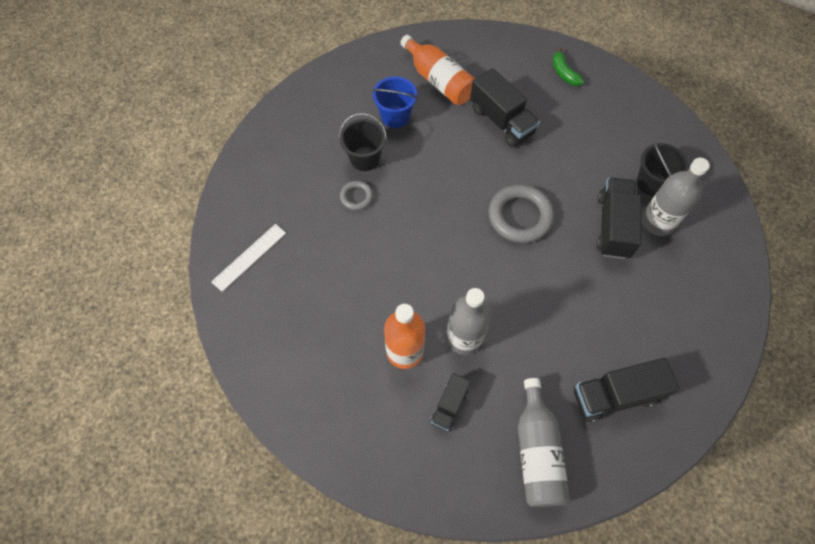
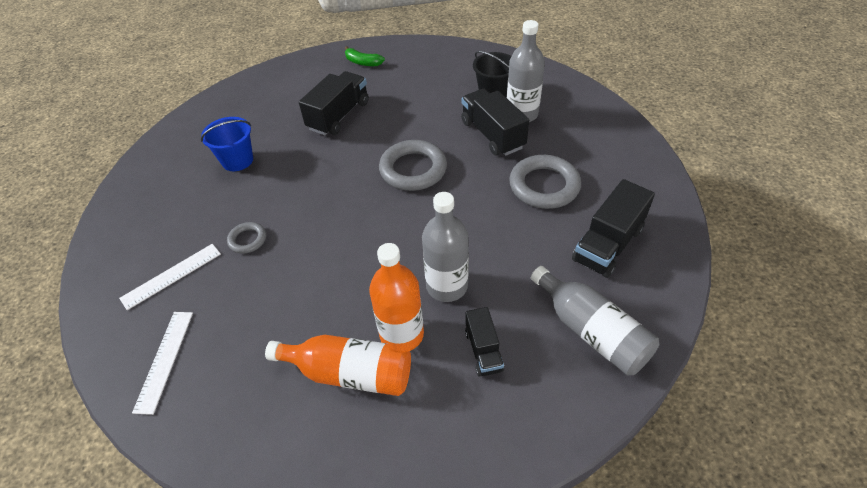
camera: 35 degrees left, 15 degrees down
black bucket [339,113,387,171] -> none
orange bottle [400,35,475,105] -> orange bottle moved to [265,335,411,396]
black truck [470,68,540,147] -> black truck turned 75 degrees counterclockwise [299,71,369,135]
none -> white ruler [119,244,221,310]
none -> grey ring [509,155,581,209]

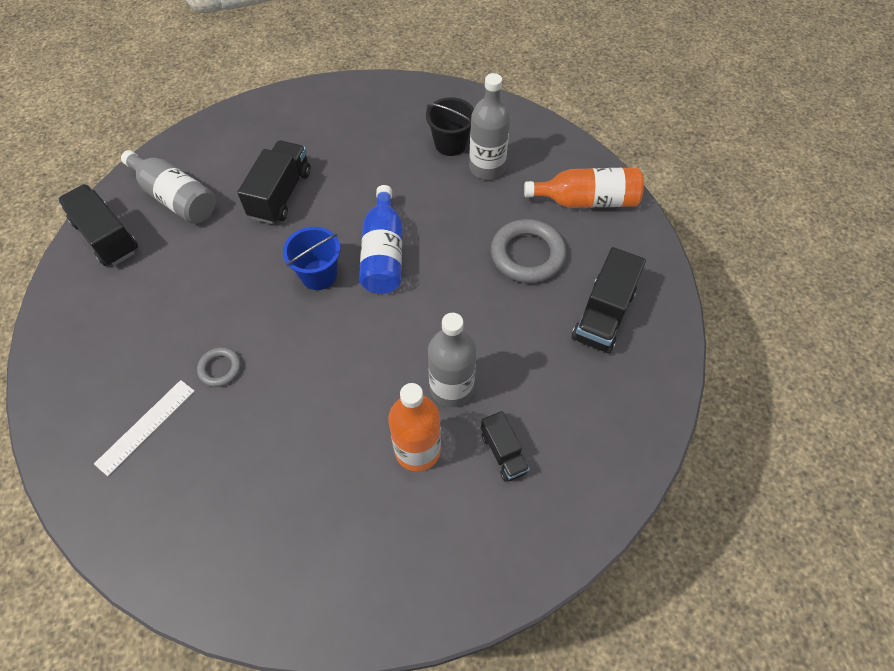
camera: 15 degrees left, 10 degrees up
white ruler [132,312,193,415] -> none
blue bucket [201,117,253,171] -> blue bucket moved to [283,227,341,290]
orange bottle [265,335,411,396] -> orange bottle moved to [524,168,644,208]
green banana [345,46,385,66] -> none
grey ring [379,140,447,191] -> blue bottle [359,185,402,294]
black truck [461,89,529,156] -> black truck moved to [58,184,138,266]
grey bottle [531,266,660,375] -> grey bottle moved to [121,150,216,224]

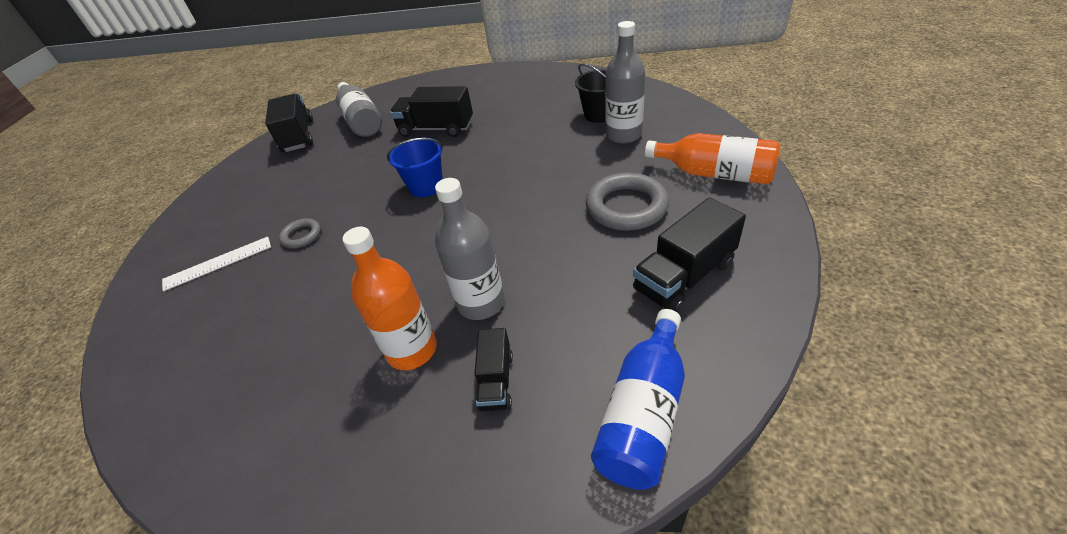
camera: 30 degrees right, 15 degrees down
black truck [237,140,311,224] -> black truck turned 120 degrees counterclockwise [390,86,473,137]
blue bottle [359,185,402,294] -> blue bottle moved to [591,309,685,490]

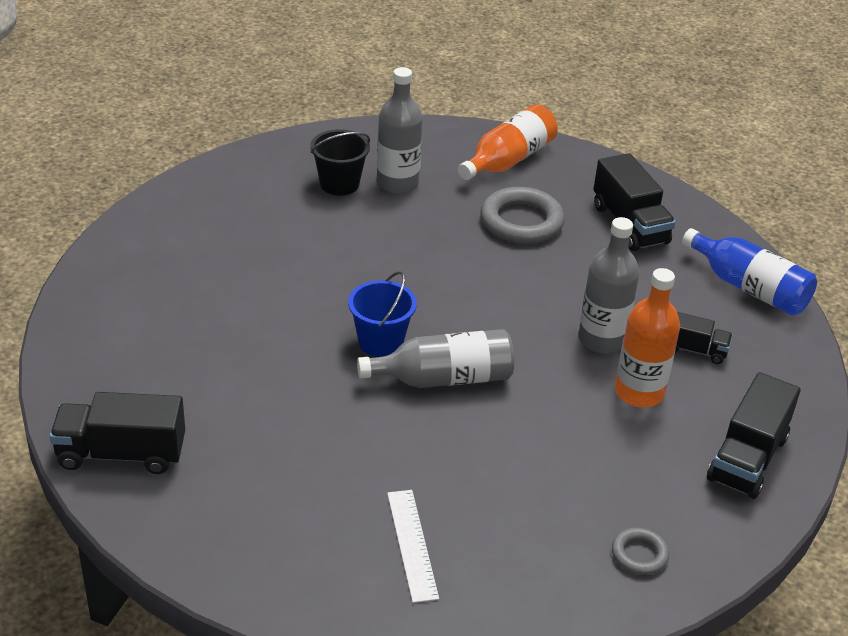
camera: 80 degrees left, 5 degrees down
grey ring [279,218,321,248] -> grey ring moved to [612,528,669,575]
grey bottle [336,82,382,137] -> grey bottle moved to [357,329,514,388]
black truck [390,86,473,137] -> black truck moved to [707,372,801,499]

